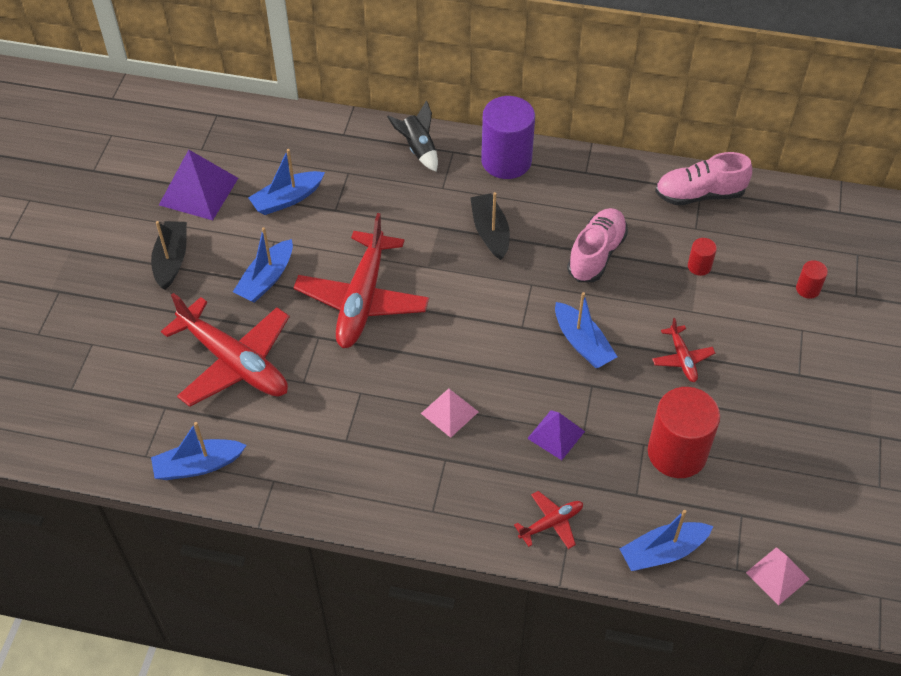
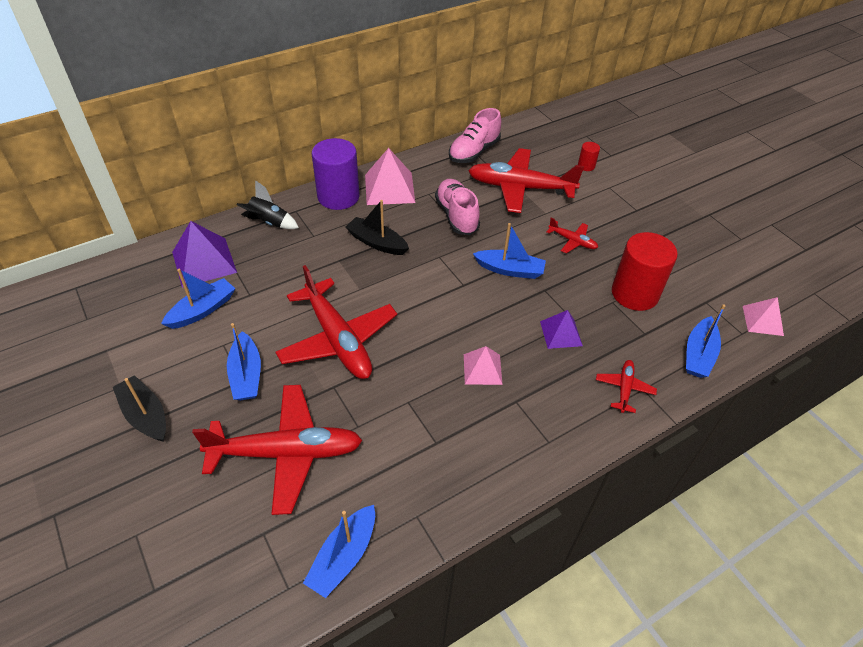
camera: 45 degrees left, 5 degrees down
purple pyramid [159,150,238,220] -> purple pyramid moved to [172,221,237,288]
blue boat [248,149,325,215] -> blue boat turned 150 degrees counterclockwise [161,269,235,329]
red cylinder [688,238,717,276] -> red plane [468,148,584,213]
none -> pink pyramid [365,148,415,205]

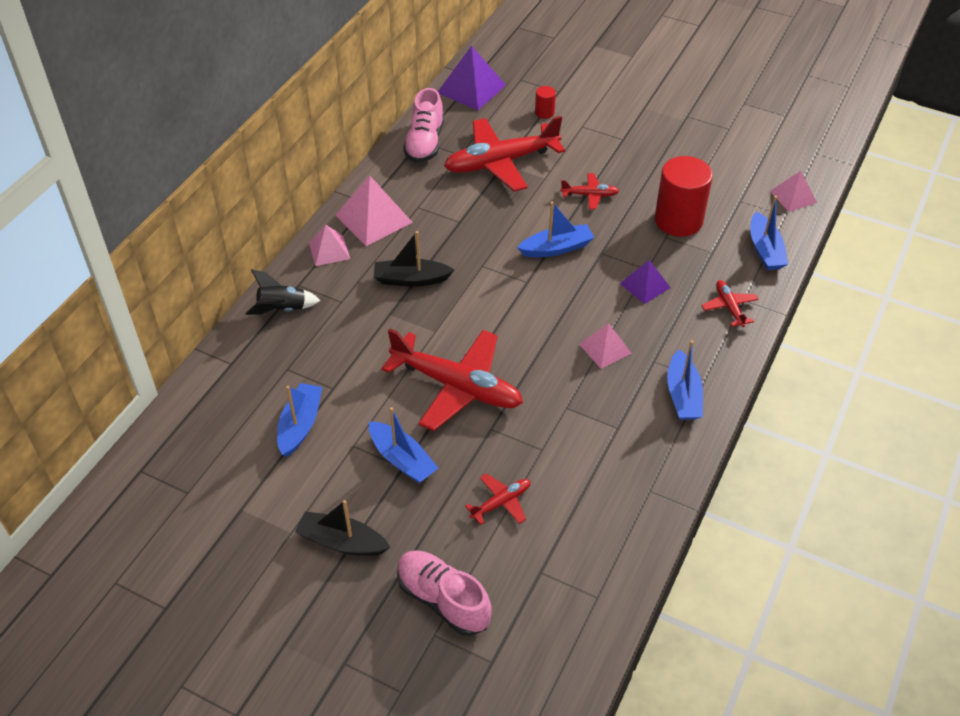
camera: 30 degrees left, 0 degrees up
purple pyramid [172,221,237,288] -> purple pyramid moved to [438,46,506,110]
red plane [192,385,363,515] -> red plane [465,473,530,525], size x0.46
blue boat [303,505,375,598] -> blue boat moved to [667,340,703,420]
purple cylinder [312,138,360,210] -> pink pyramid [309,225,350,266]
pink shoe [435,179,480,235] -> pink shoe moved to [397,550,491,636]

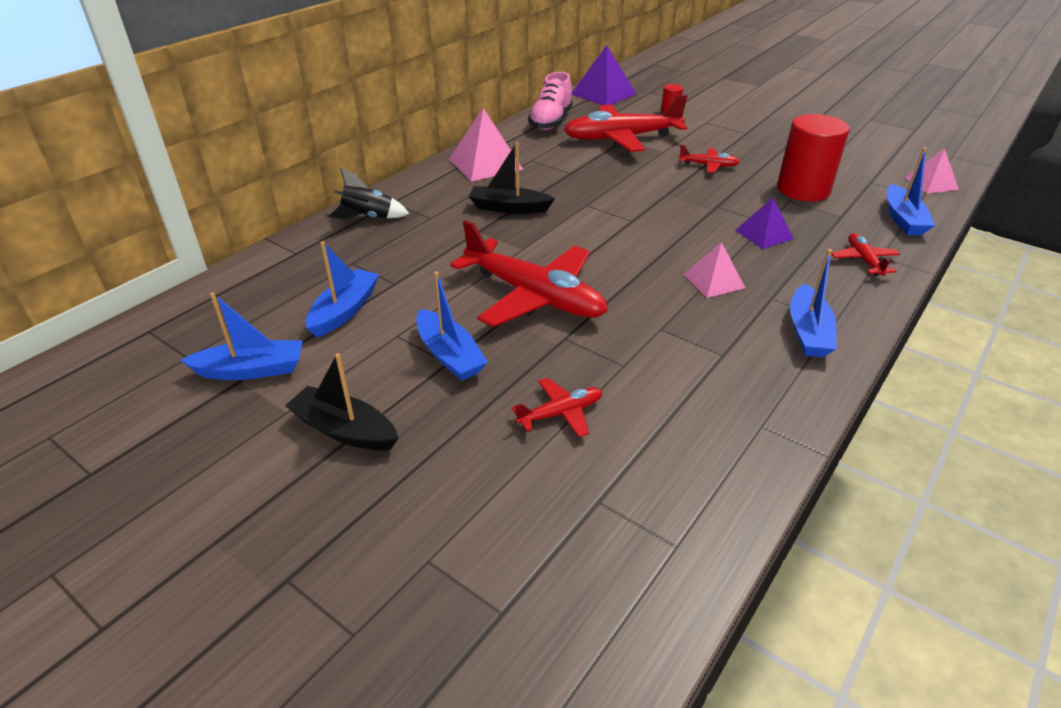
camera: 10 degrees right, 10 degrees down
pink pyramid [309,225,350,266] -> none
pink shoe [397,550,491,636] -> none
blue boat [517,202,594,257] -> blue boat moved to [180,293,302,380]

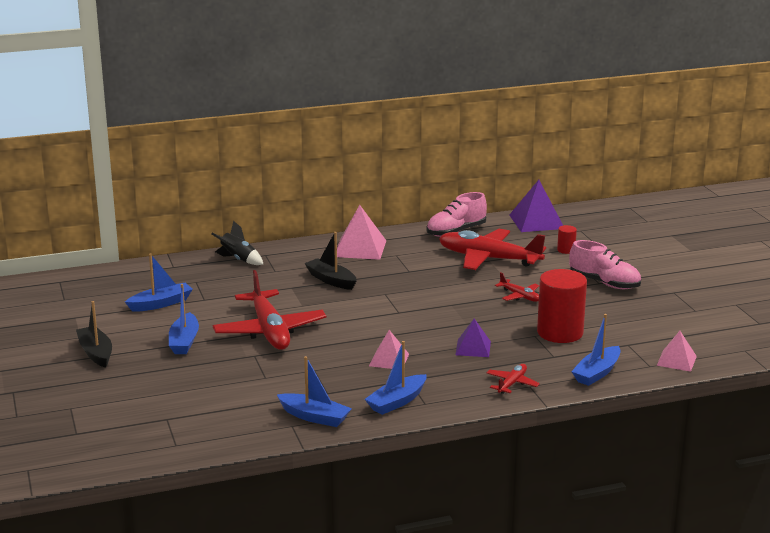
camera: 35 degrees right, 15 degrees down
blue boat [180,293,302,380] -> blue boat moved to [277,356,352,427]
red plane [512,378,602,437] -> none
none -> pink shoe [569,240,641,289]

